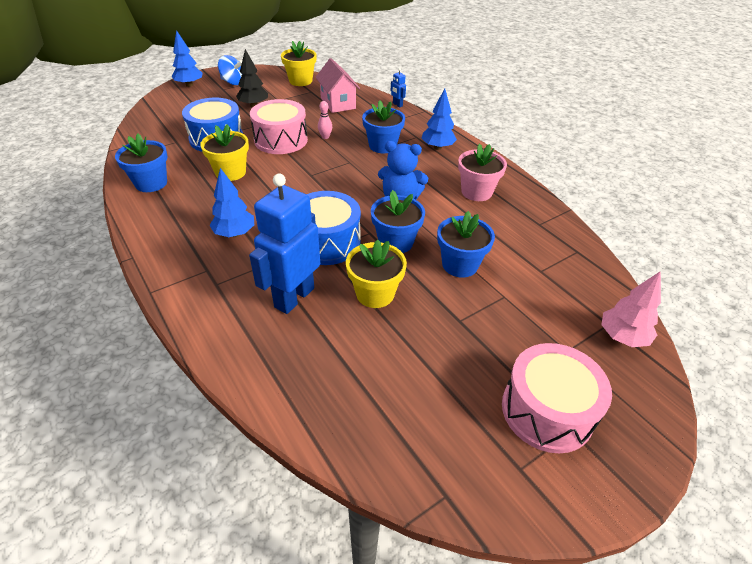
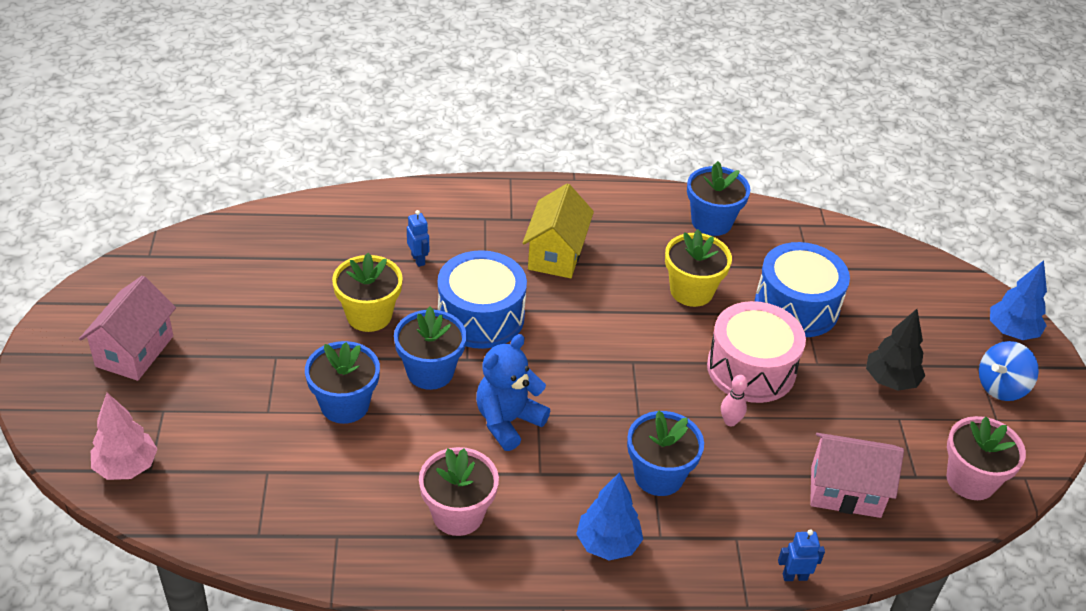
camera: 120 degrees right, 0 degrees up
blue tree [209,168,254,237] -> yellow house [523,184,594,278]
blue robot [249,174,320,314] -> blue robot [407,210,429,267], size x0.41
yellow flower pot [281,41,317,86] -> pink flower pot [946,416,1026,500]
pink drum [502,343,612,453] -> pink house [79,276,176,381]

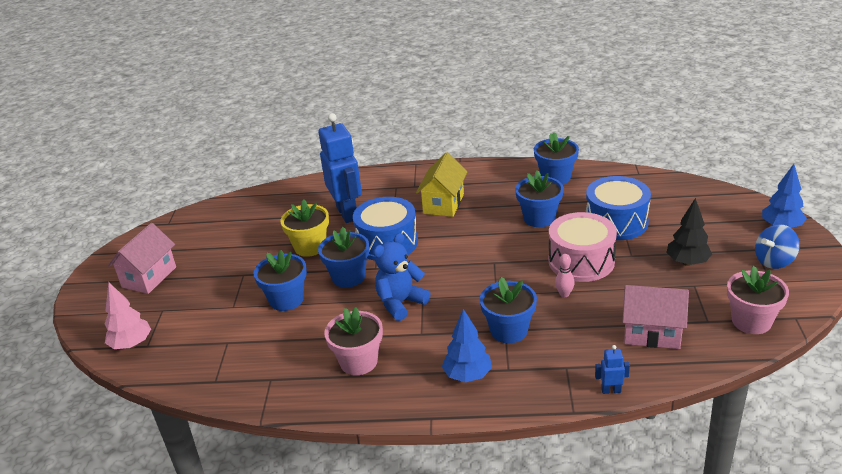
camera: 10 degrees right, 10 degrees down
blue robot [407,210,429,267] -> blue robot [319,113,362,223], size x2.47
yellow flower pot [665,229,732,307] -> blue flower pot [515,170,564,227]

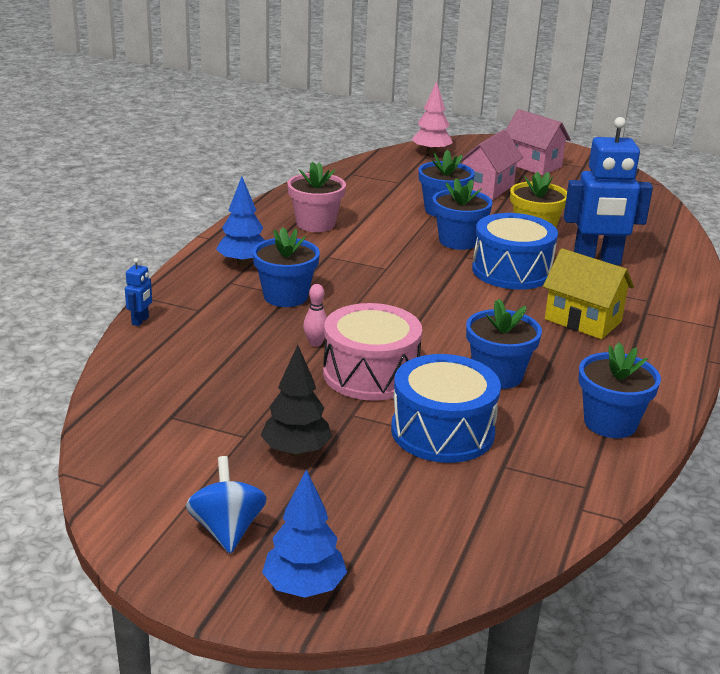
camera: 105 degrees right, 5 degrees down
blue teddy bear [373,233,430,321] -> none
pink house [622,285,689,349] -> pink house moved to [461,129,523,200]
pink flower pot [727,266,789,334] -> none

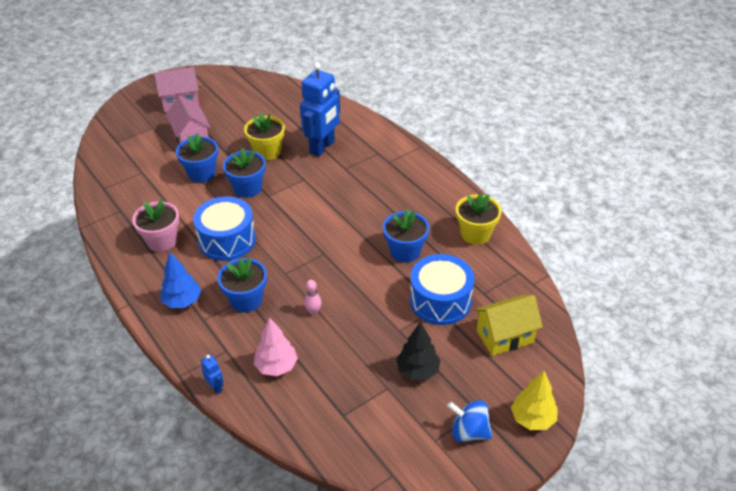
camera: 55 degrees left, 15 degrees up
blue tree [262,469,347,598] -> yellow tree [511,371,558,430]
pink drum [323,303,422,401] -> none
pink tree [411,82,453,155] -> pink tree moved to [254,317,298,376]
blue drum [472,213,558,290] -> blue drum moved to [193,196,256,261]
yellow house [543,248,634,339] -> yellow house moved to [474,295,543,356]
blue flower pot [579,342,661,438] -> yellow flower pot [456,193,501,245]

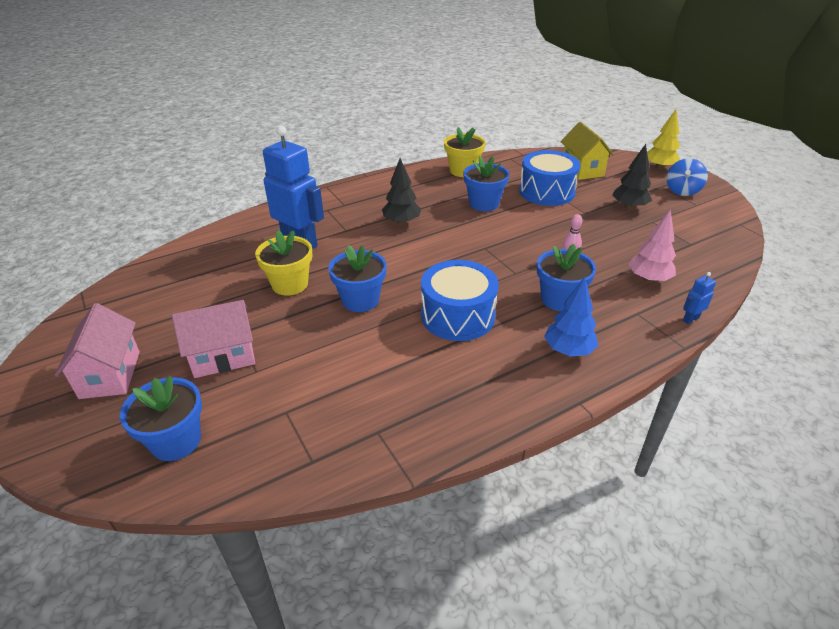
camera: 85 degrees left, 5 degrees down
pink flower pot [132,200,179,252] -> none
blue flower pot [176,133,218,183] -> blue flower pot moved to [120,376,202,461]
none -> black tree [382,158,421,225]

